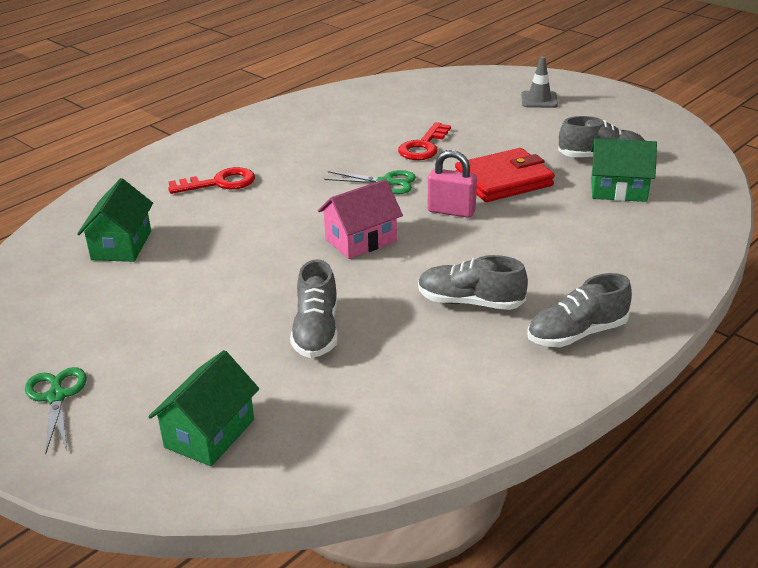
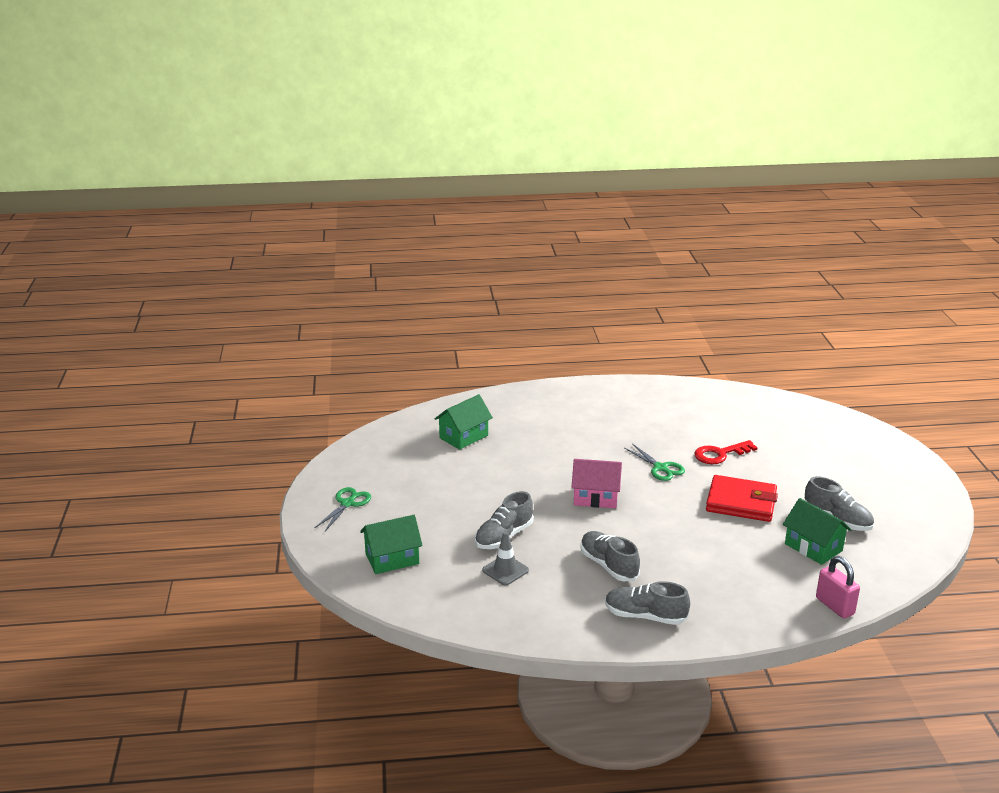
camera: 40 degrees right, 5 degrees down
red key [168,167,255,194] -> none
pink padlock [428,150,477,218] -> pink padlock moved to [816,556,860,619]
grey traffic cone [521,56,558,108] -> grey traffic cone moved to [482,532,529,586]

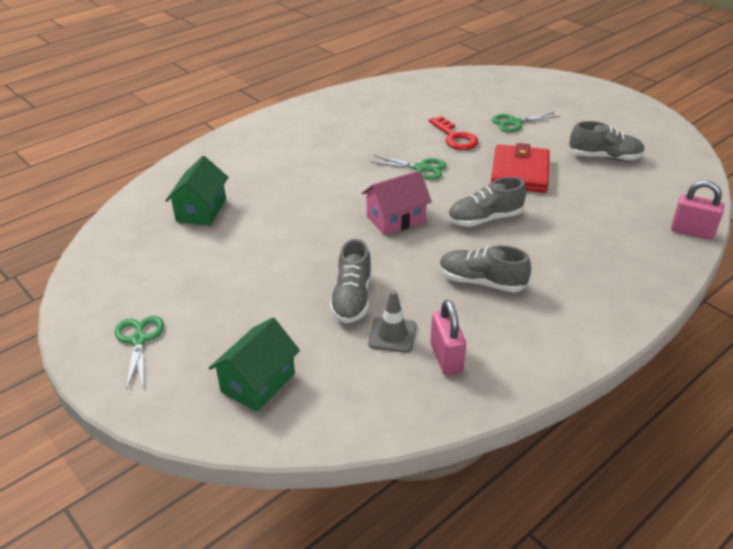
camera: 35 degrees left, 10 degrees up
grey shoe [605,581,690,625] -> grey shoe moved to [448,177,526,227]
red key [694,440,757,464] -> red key turned 60 degrees counterclockwise [429,116,479,150]
red wallet [706,475,778,522] -> red wallet turned 60 degrees counterclockwise [491,143,550,193]
green house [783,498,852,565] -> none
none -> pink padlock [430,300,466,376]
none -> green scissors [492,112,560,132]

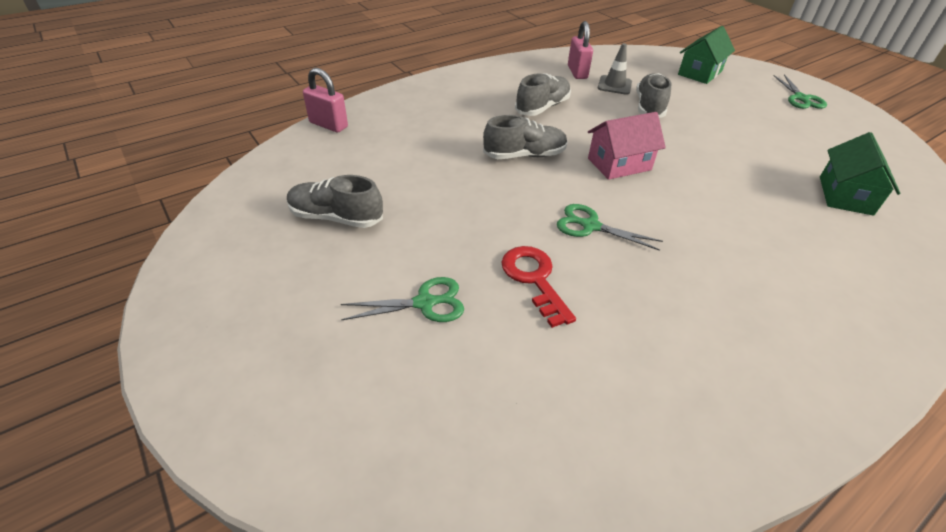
camera: 175 degrees left, 5 degrees up
grey shoe [439,245,531,292] -> grey shoe turned 75 degrees counterclockwise [515,73,571,116]
red wallet [491,143,550,193] -> none

